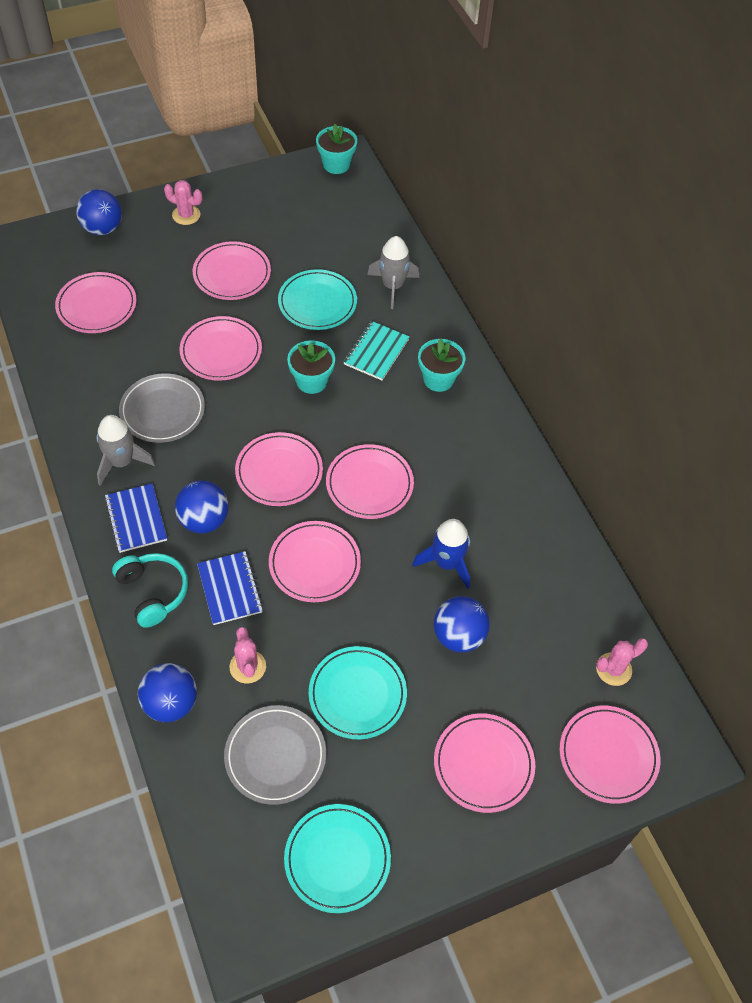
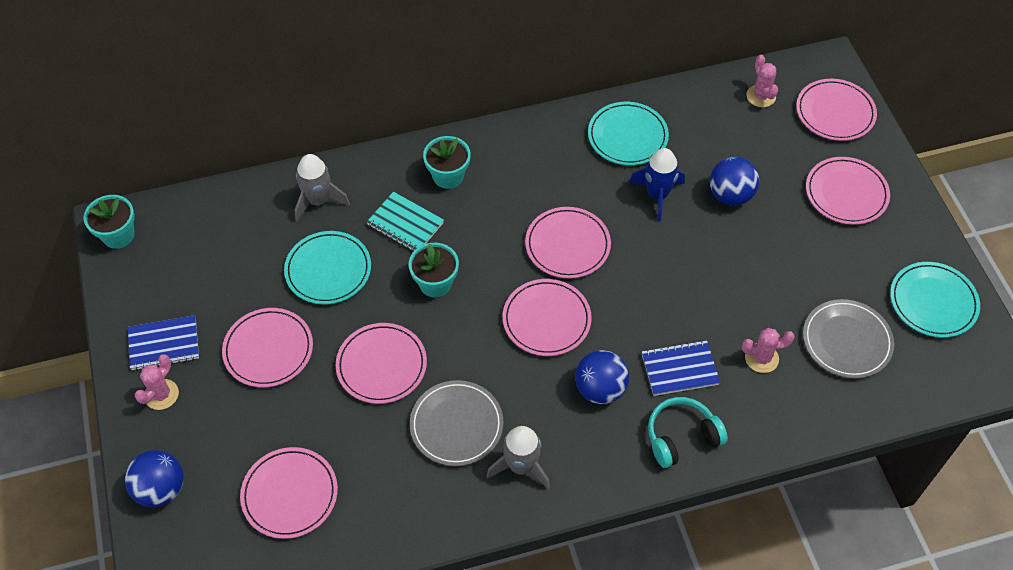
camera: 80 degrees left, 0 degrees up
blue notebook [104,484,167,553] -> blue notebook moved to [128,315,199,371]
blue ball [138,663,197,722] -> none
pink plate [269,521,361,602] -> none
turquoise plate [309,646,407,739] -> turquoise plate moved to [588,102,669,165]

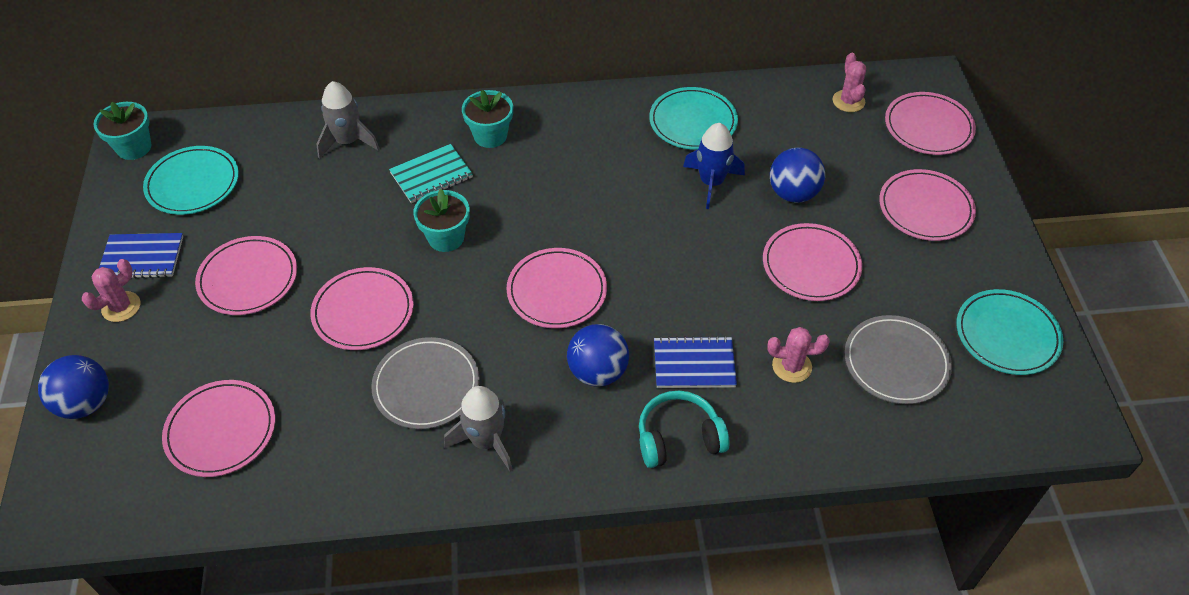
camera: 10 degrees right, 5 degrees down
turquoise plate [284,231,371,305] -> turquoise plate moved to [143,146,239,215]
turquoise notebook [367,192,444,252] -> turquoise notebook turned 75 degrees counterclockwise [389,144,473,203]
pink plate [525,207,611,279] -> pink plate moved to [763,223,862,301]

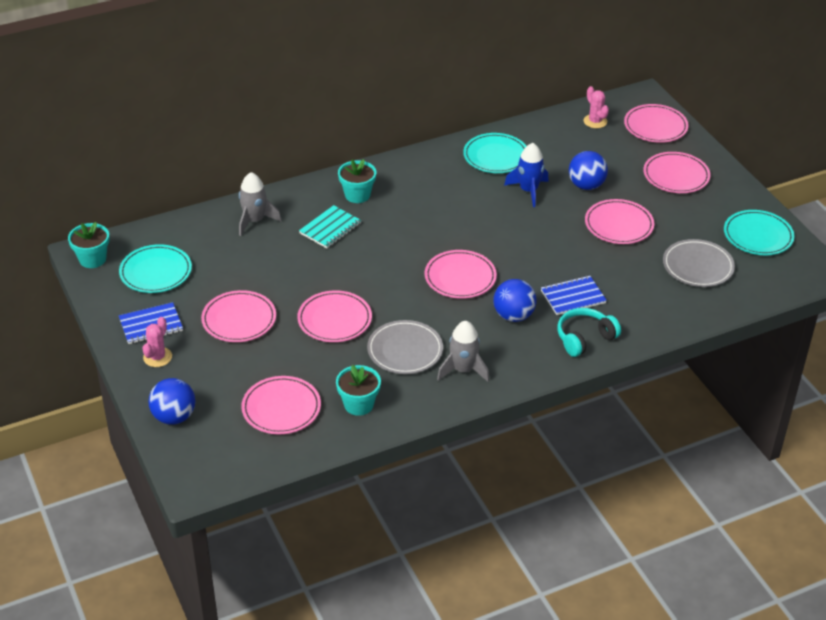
camera: 20 degrees left, 10 degrees down
turquoise flower pot [413,189,470,252] -> turquoise flower pot moved to [336,365,381,416]
pink cactus [767,327,830,383] -> none

